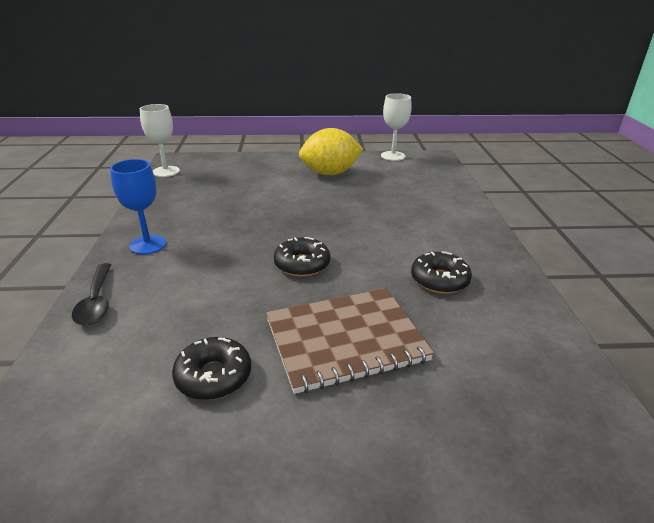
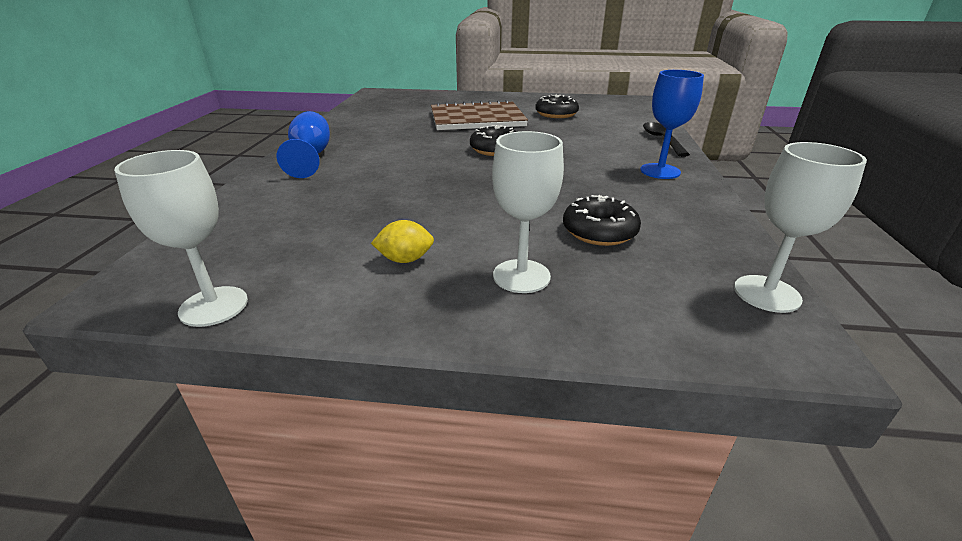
camera: 170 degrees left, 0 degrees up
yellow lemon [299,128,363,175] -> yellow lemon [371,220,434,263], size x0.45
black donut [411,252,472,294] -> black donut moved to [563,195,641,246]
none -> blue goblet [277,111,330,178]
none -> white goblet [492,131,564,293]

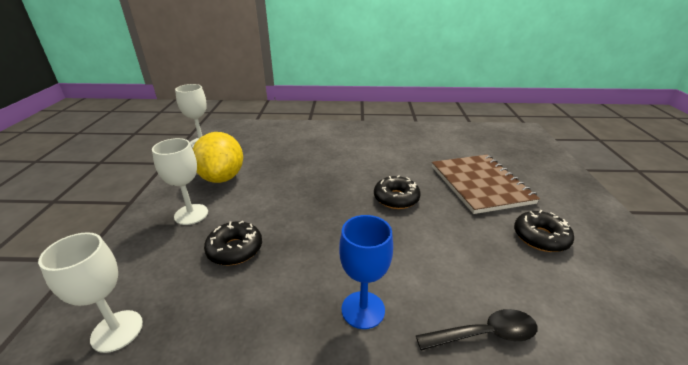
camera: 85 degrees right, 0 degrees up
blue goblet [277,111,330,178] -> none
yellow lemon [371,220,434,263] -> yellow lemon [193,132,243,183], size x2.21

